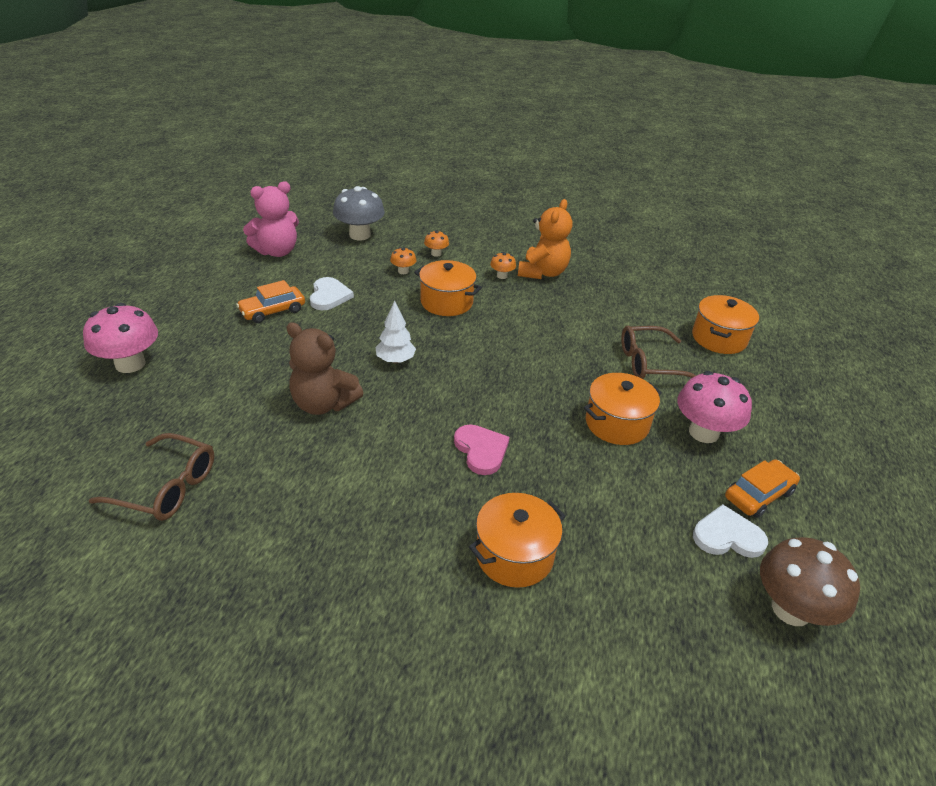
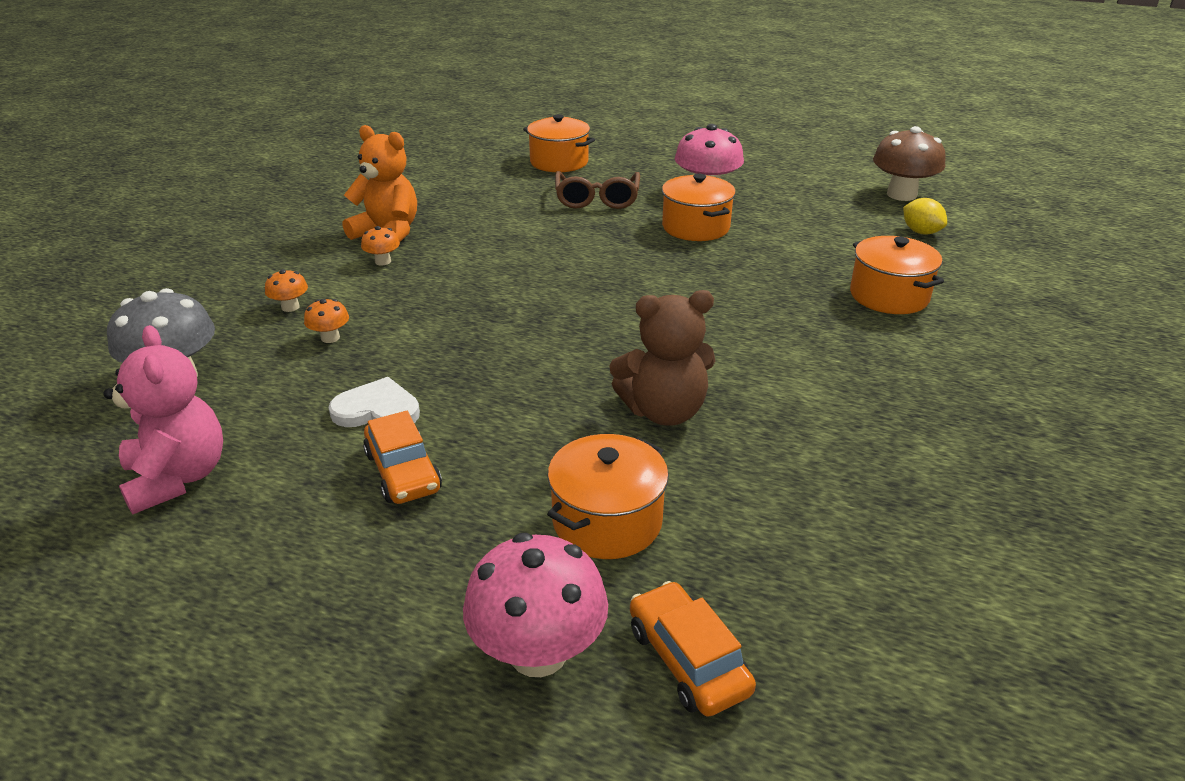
camera: 80 degrees left, 5 degrees down
brown glasses [89,433,214,521] -> none
brown teddy bear [286,322,363,415] -> brown teddy bear turned 45 degrees clockwise [609,290,715,426]
white tree [375,301,416,364] -> none
orange pot [414,260,482,316] -> orange pot moved to [547,434,669,559]
pink heart [454,424,510,475] -> none
white heart [693,504,768,558] -> none
orange car [725,459,800,518] -> orange car moved to [630,581,756,716]
none -> yellow lemon [903,198,947,235]

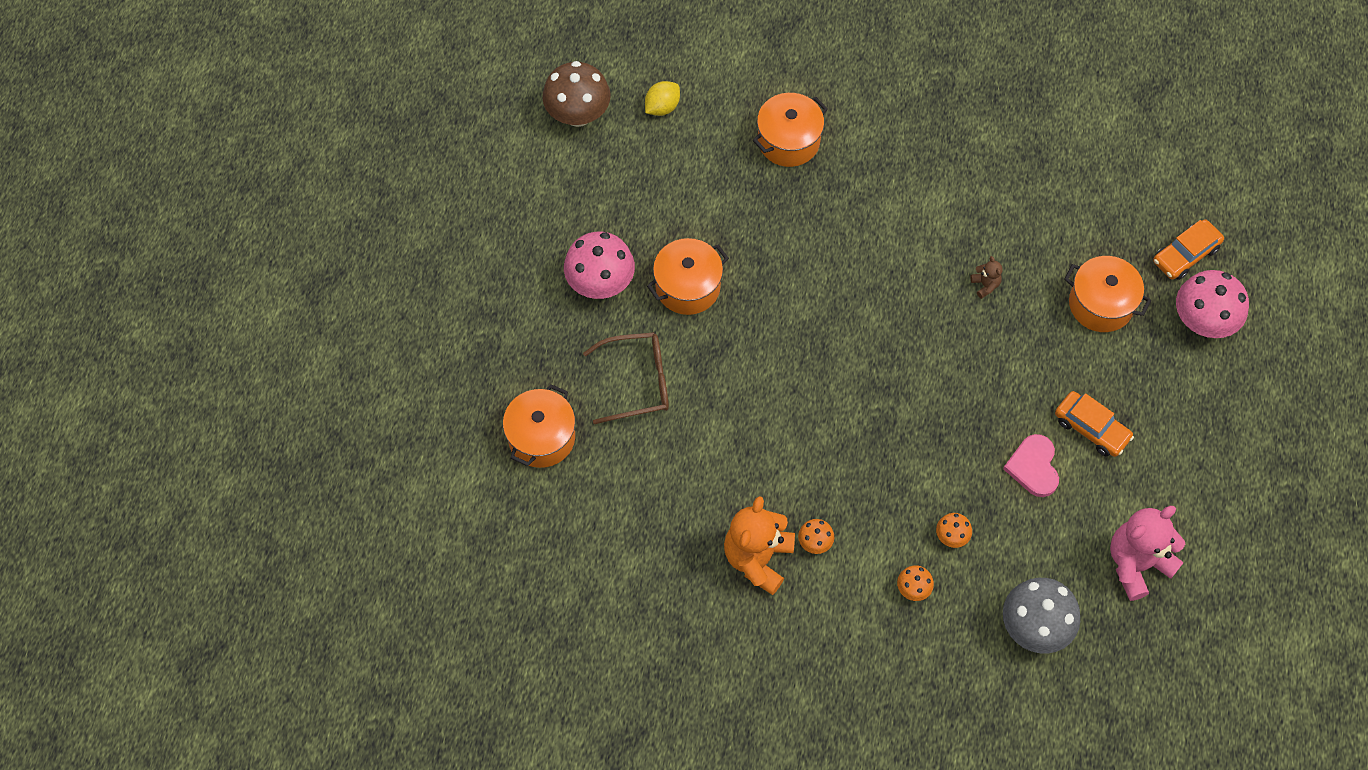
camera: 100 degrees left, 30 degrees up
white heart [328,377,420,427] -> pink heart [1003,434,1059,497]
orange car [363,411,442,504] -> orange car turned 75 degrees clockwise [1055,391,1134,457]
brown teddy bear [609,290,715,426] -> brown teddy bear [971,256,1002,299], size x0.43

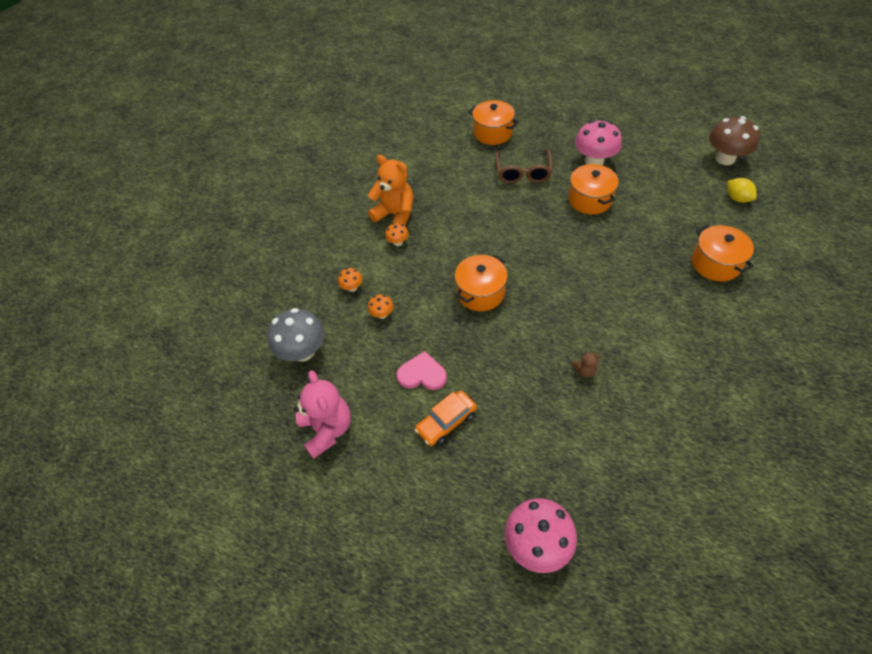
camera: 105 degrees right, 10 degrees down
orange pot [1064,256,1151,332] -> orange pot moved to [455,255,508,311]
orange car [1153,219,1224,280] -> none

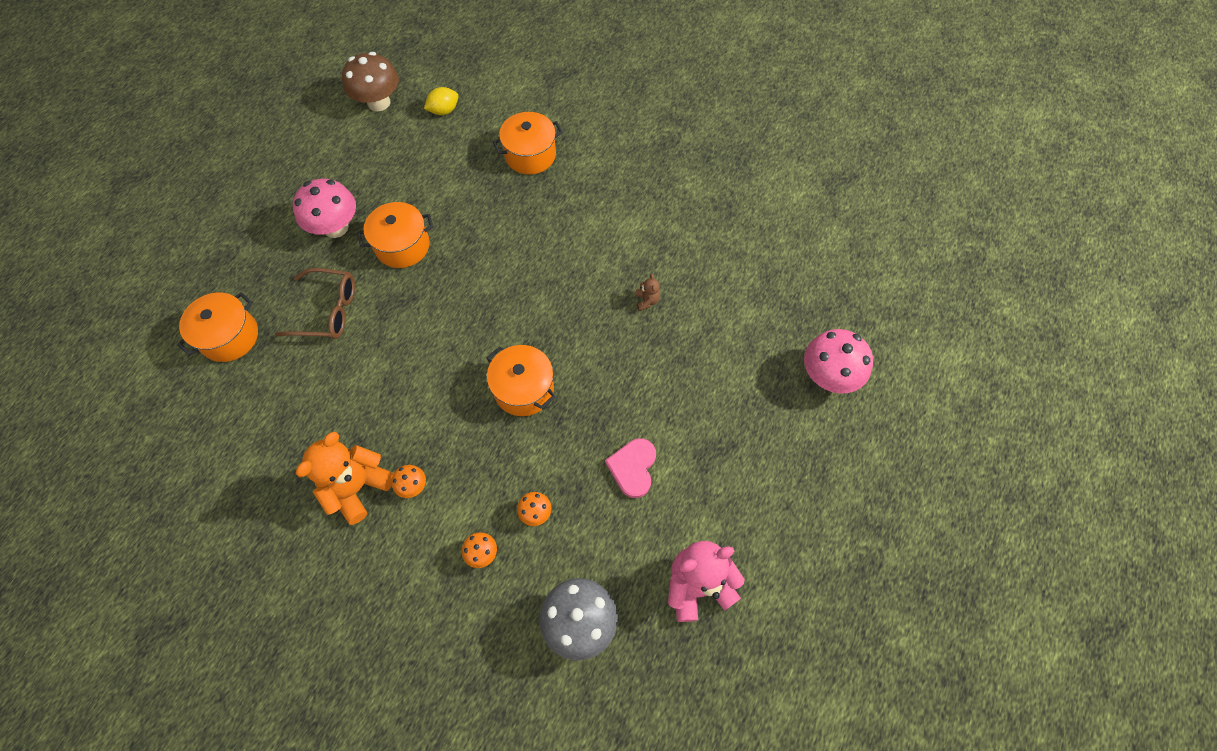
camera: 90 degrees left, 10 degrees up
orange car [415,390,477,446] -> none

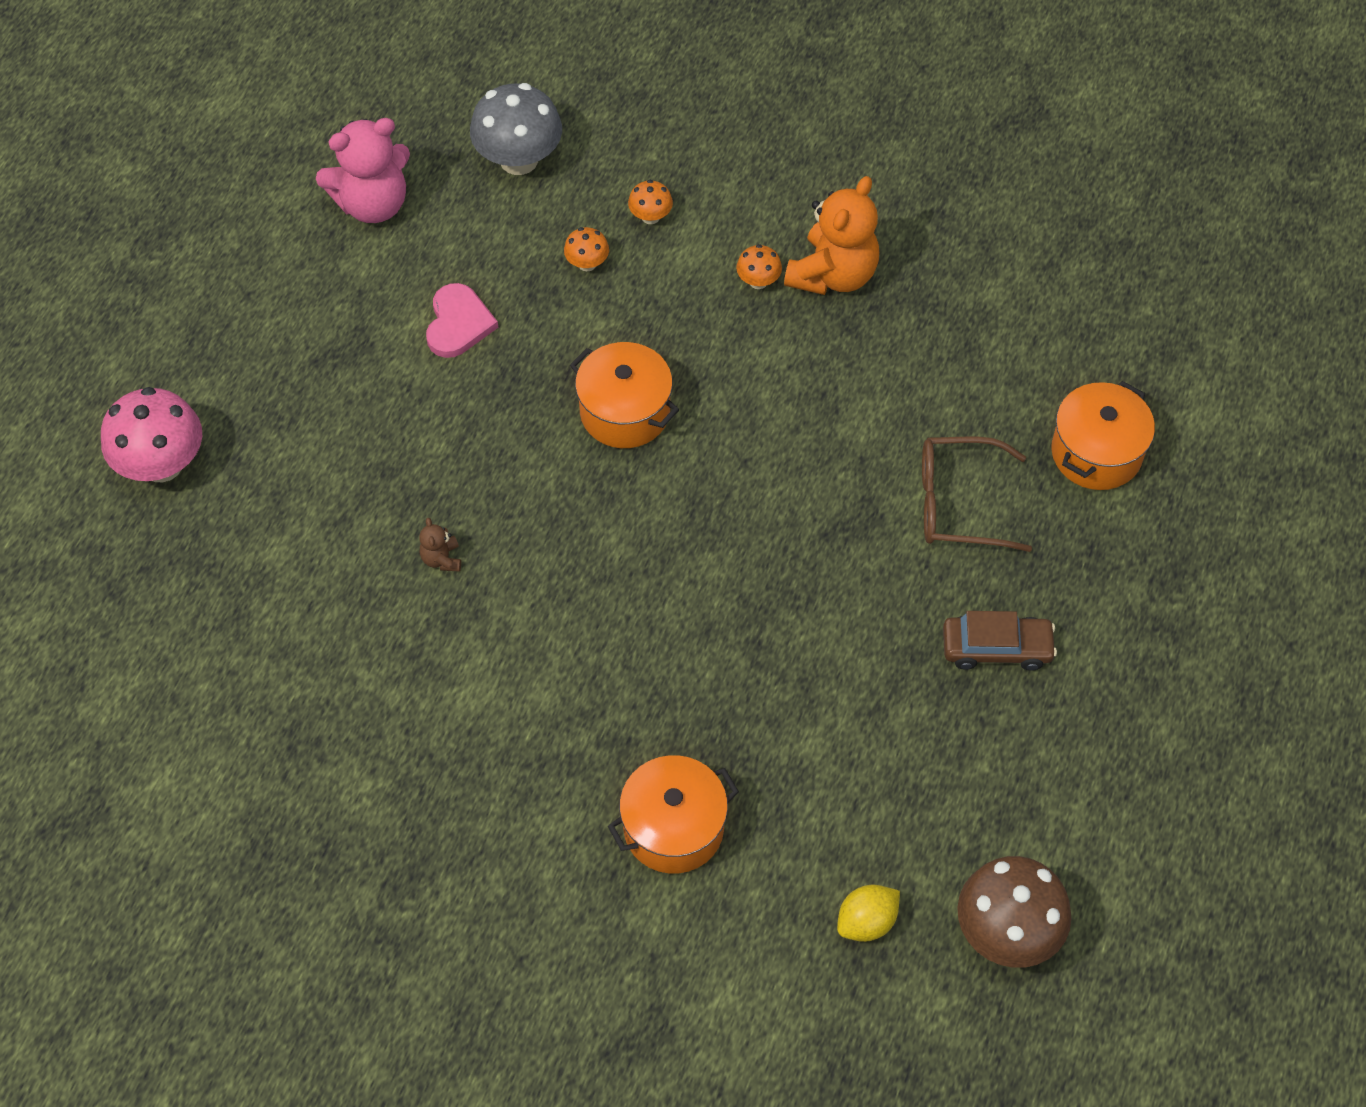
camera: 175 degrees right, 5 degrees down
pink mushroom [293,179,356,238] -> brown car [943,611,1057,671]
orange pot [357,202,433,268] -> none

